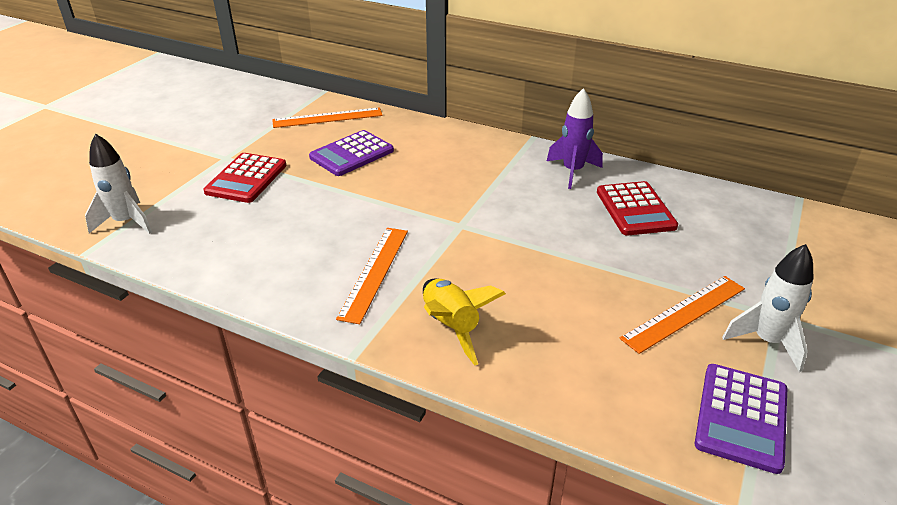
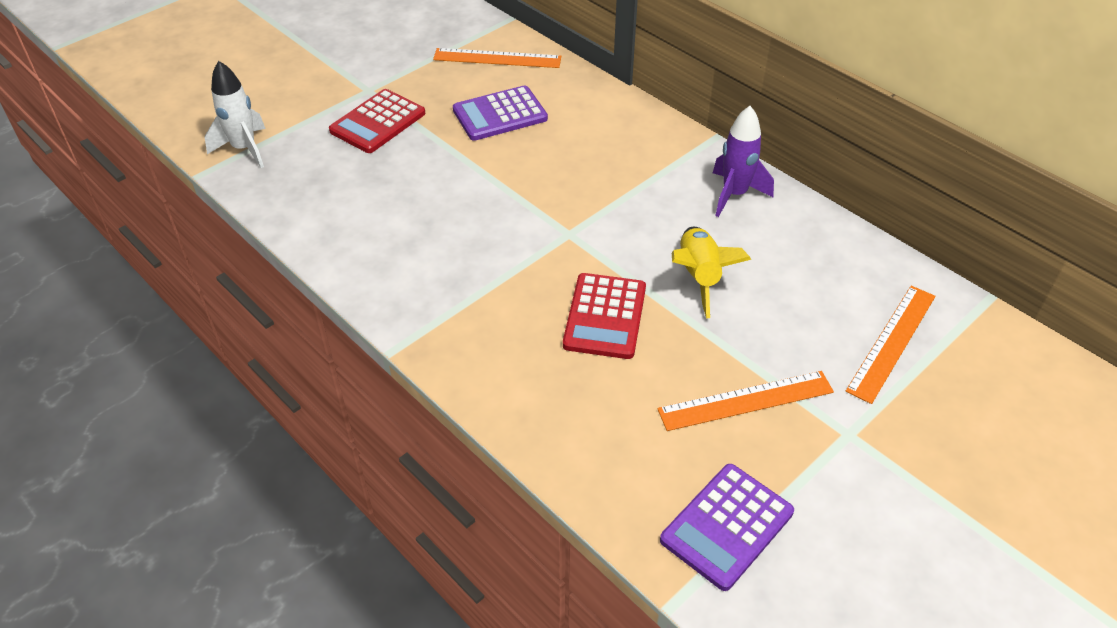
camera: 20 degrees right, 10 degrees up
orange ruler [336,228,408,324] -> orange ruler moved to [846,286,936,404]
yellow rocket [423,279,506,366] -> yellow rocket moved to [672,227,751,318]
red calculator [597,181,678,236] -> red calculator moved to [563,273,646,359]
white rocket [722,244,813,372] -> none

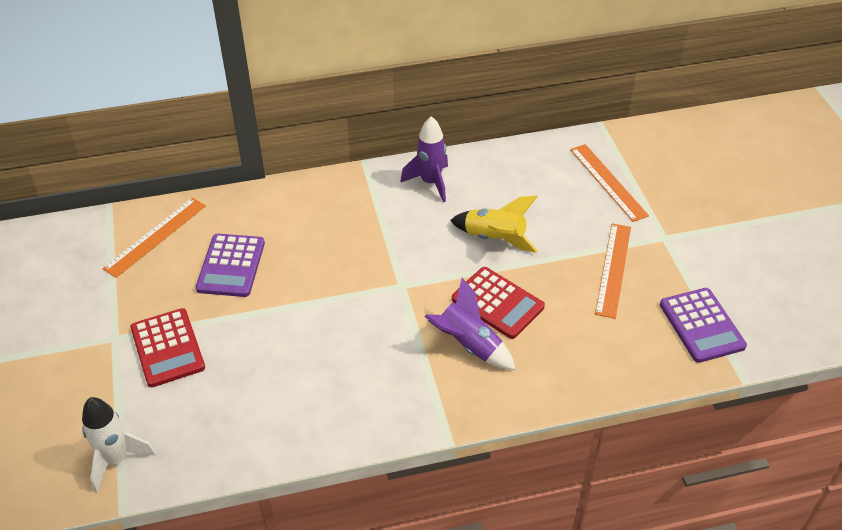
camera: 60 degrees left, 0 degrees up
none -> purple rocket [424,278,516,370]

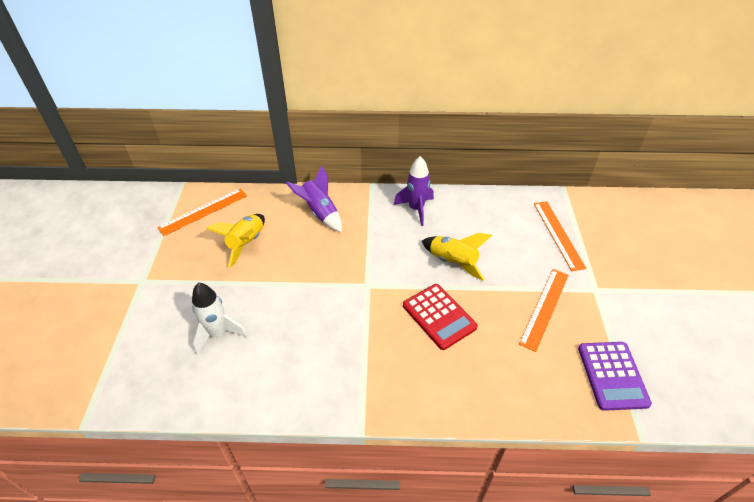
camera: 15 degrees right, 0 degrees up
white rocket [82,397,156,493] -> white rocket moved to [192,283,247,355]
red calculator [130,308,205,387] -> none
purple calculator [196,233,265,297] -> yellow rocket [206,214,265,268]
purple rocket [424,278,516,370] -> purple rocket moved to [286,165,342,232]

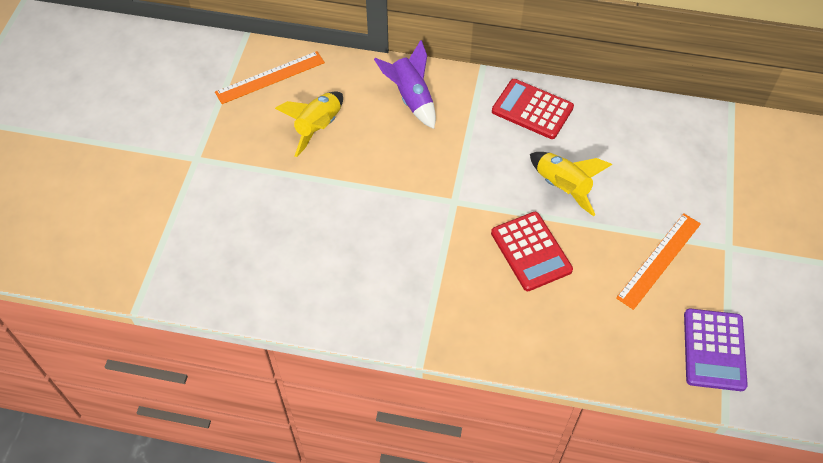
camera: 10 degrees right, 10 degrees up
white rocket [192,283,247,355] -> none
purple rocket [394,156,434,226] -> red calculator [492,79,574,139]
orange ruler [534,201,587,271] -> none

